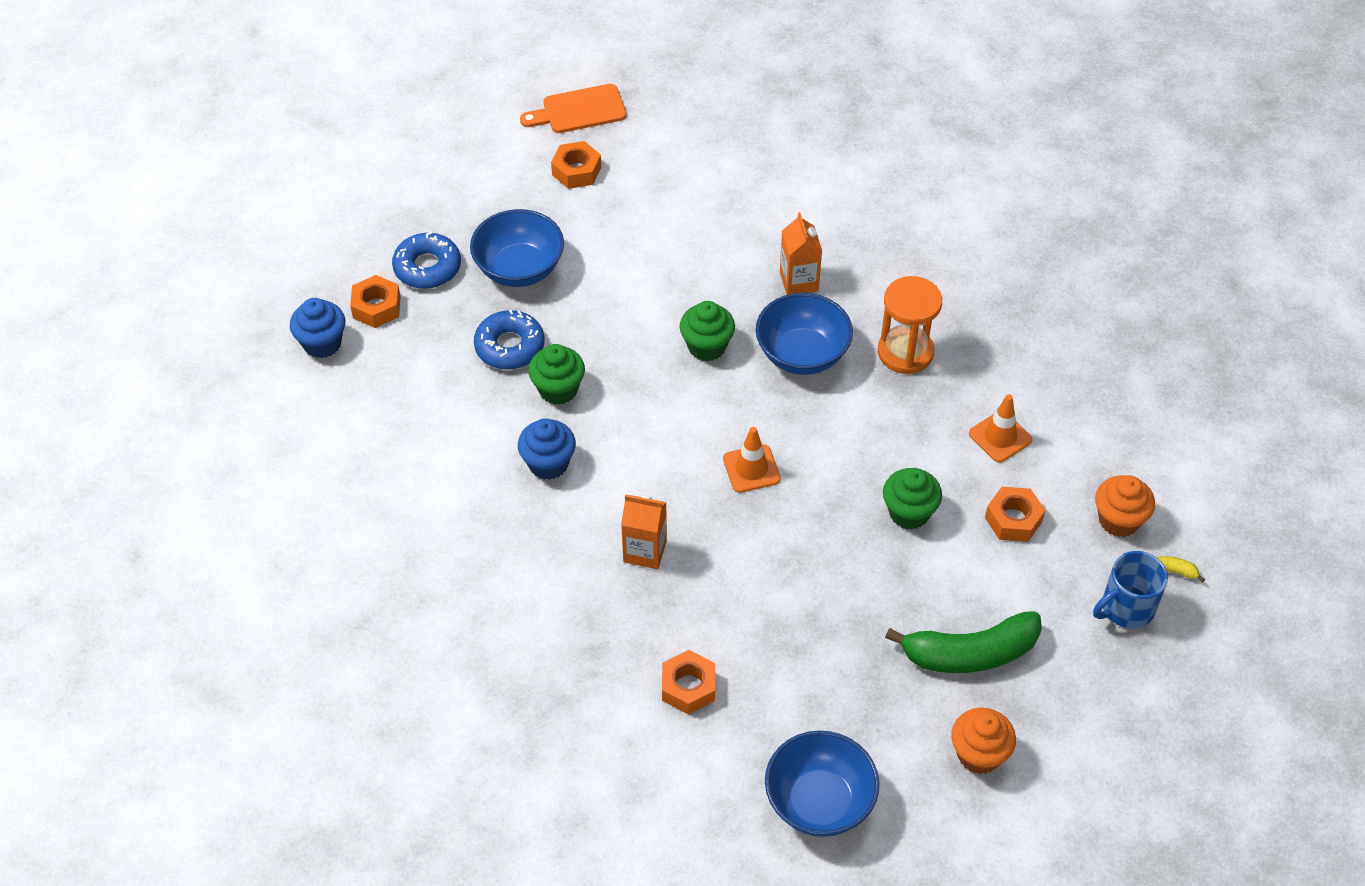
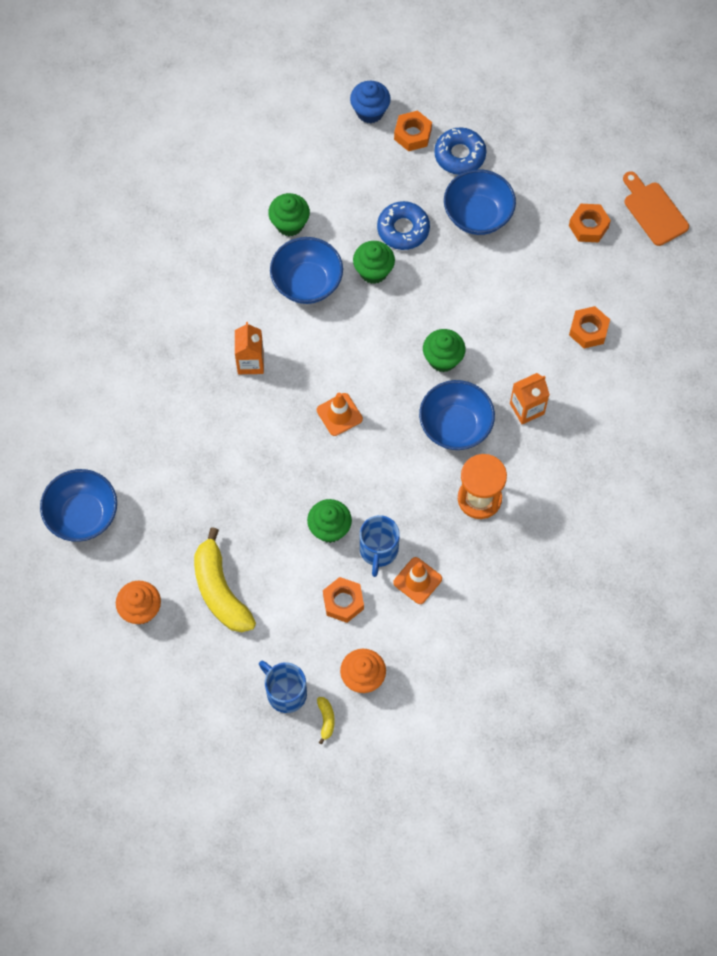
camera: 75 degrees right, 15 degrees up
blue cupcake [518,418,576,480] -> blue bowl [270,237,343,304]
orange nut [662,650,715,715] -> orange nut moved to [569,306,610,348]
green banana [885,611,1042,673] -> yellow banana [194,527,256,632]
none -> green cupcake [268,193,310,236]
none -> blue mug [360,515,400,577]

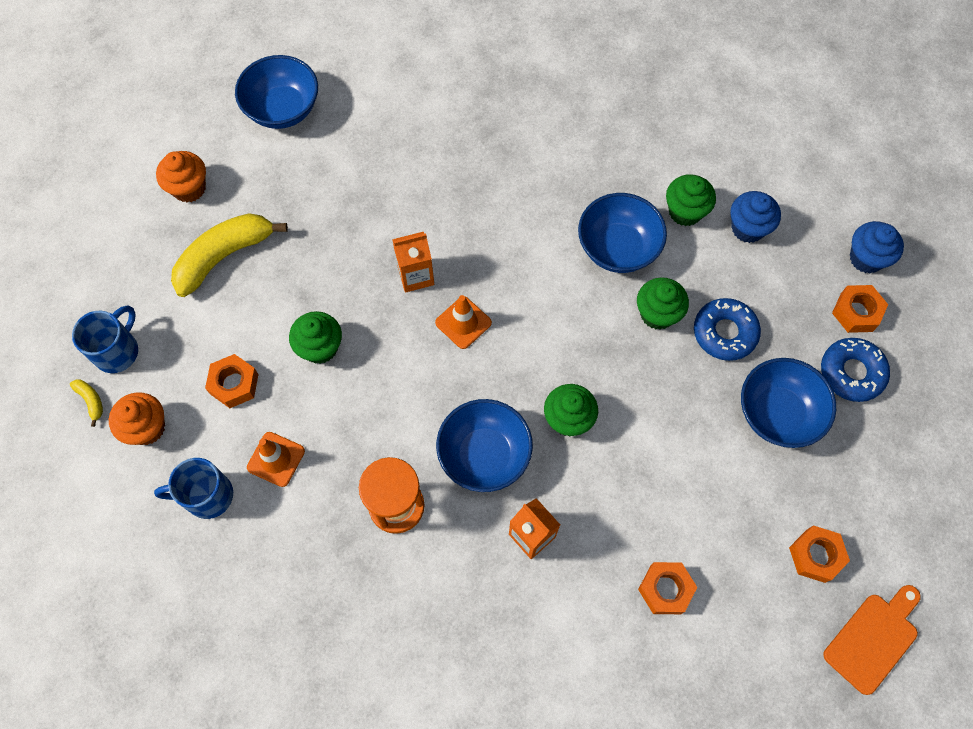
camera: 75 degrees right, 0 degrees up
orange carton [235,322,264,374] -> orange carton moved to [392,232,434,293]
yellow banana [317,697,335,744] -> yellow banana turned 105 degrees counterclockwise [70,380,103,427]
blue mug [360,515,400,577] -> blue mug moved to [154,458,233,519]
none -> blue cupcake [730,191,781,243]

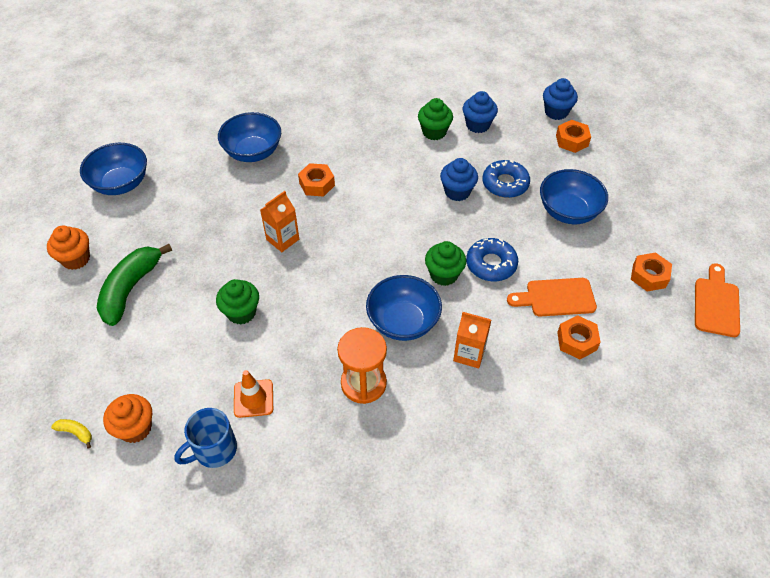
camera: 30 degrees left, 15 degrees down
blue mug [72,305,138,373] -> none
yellow banana [171,213,288,297] -> green banana [97,244,172,326]
orange nut [205,354,259,408] -> orange nut moved to [298,163,335,196]
orange traffic cone [435,295,492,349] -> none
blue bowl [578,193,667,273] -> blue bowl moved to [218,112,281,162]
green cupcake [637,277,689,330] -> blue cupcake [440,158,478,201]
blue donut [821,338,890,402] -> blue donut moved to [466,238,518,281]
none -> orange cutting board [507,278,597,317]

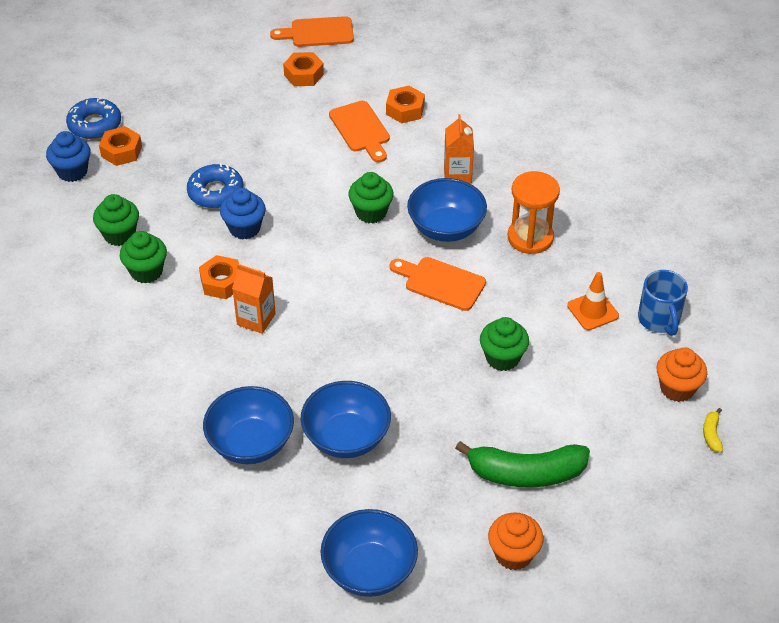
camera: 110 degrees left, 5 degrees down
blue mug [174,408,237,468] -> blue mug turned 45 degrees clockwise [638,270,688,336]
orange carton [260,191,299,252] -> orange carton moved to [232,264,276,334]
orange nut [298,163,335,196] -> orange nut moved to [199,255,239,299]
blue cupcake [463,91,498,133] -> green cupcake [93,194,139,246]
blue donut [466,238,518,281] -> blue donut moved to [66,97,121,139]
blue bowl [540,169,608,224] -> blue bowl moved to [301,381,391,458]
none -> orange cutting board [389,257,486,311]

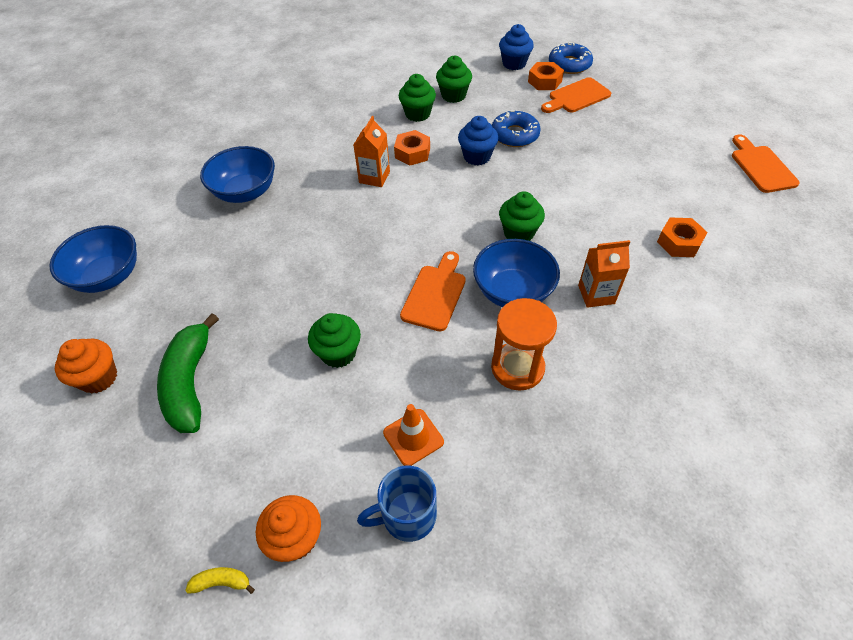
camera: 85 degrees right, 5 degrees up
orange nut [283,52,324,86] -> none
blue bowl [301,381,391,458] -> none
orange cutting board [329,101,390,162] -> orange cutting board moved to [541,77,611,113]

